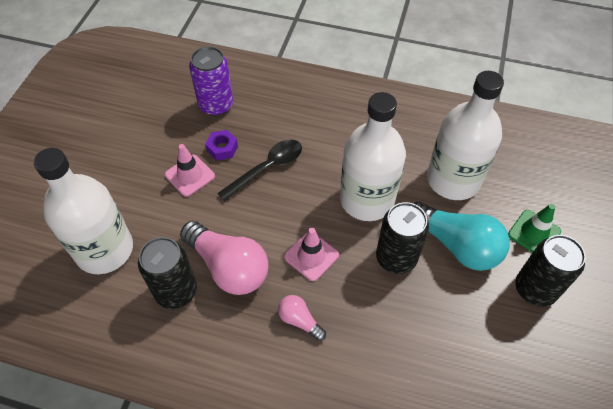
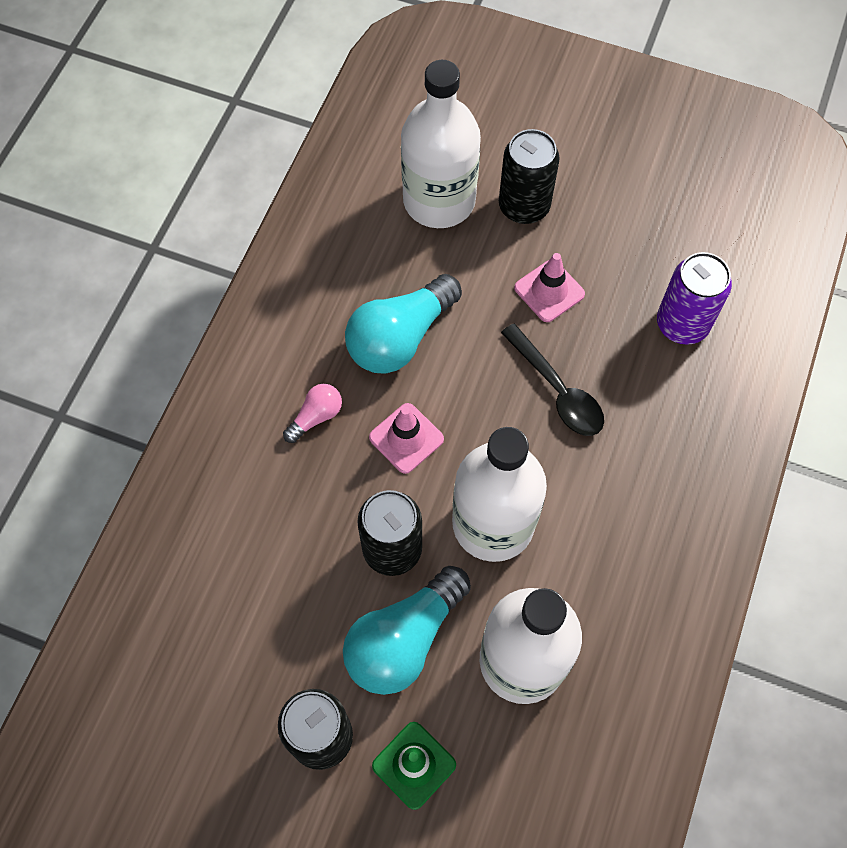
camera: 95 degrees right, 10 degrees up
black can [138,237,197,309] -> black can moved to [499,129,560,224]
pink light bulb [180,221,269,295] -> turquoise light bulb [345,274,462,374]
purple nut [205,130,238,161] -> none

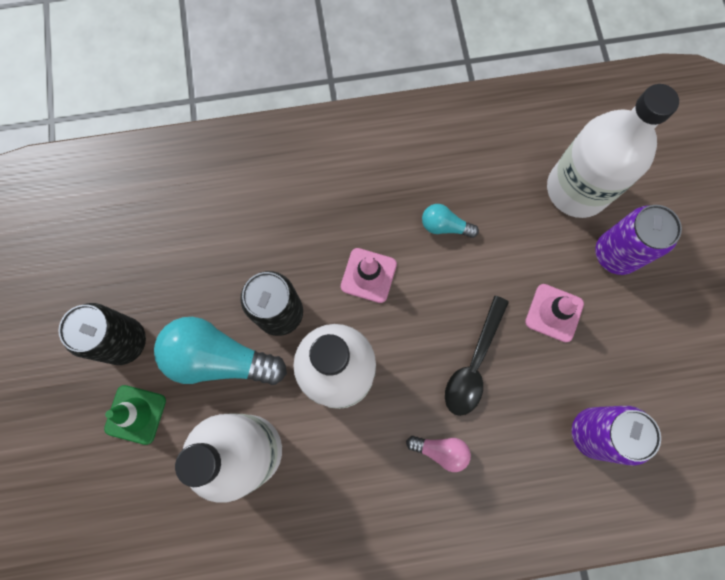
camera: 60 degrees right, 10 degrees up
pink light bulb [283,384,342,443] -> pink light bulb moved to [406,436,471,472]
turquoise light bulb [345,274,462,374] -> turquoise light bulb [422,204,479,238], size x0.49
black can [499,129,560,224] -> purple can [595,205,682,275]

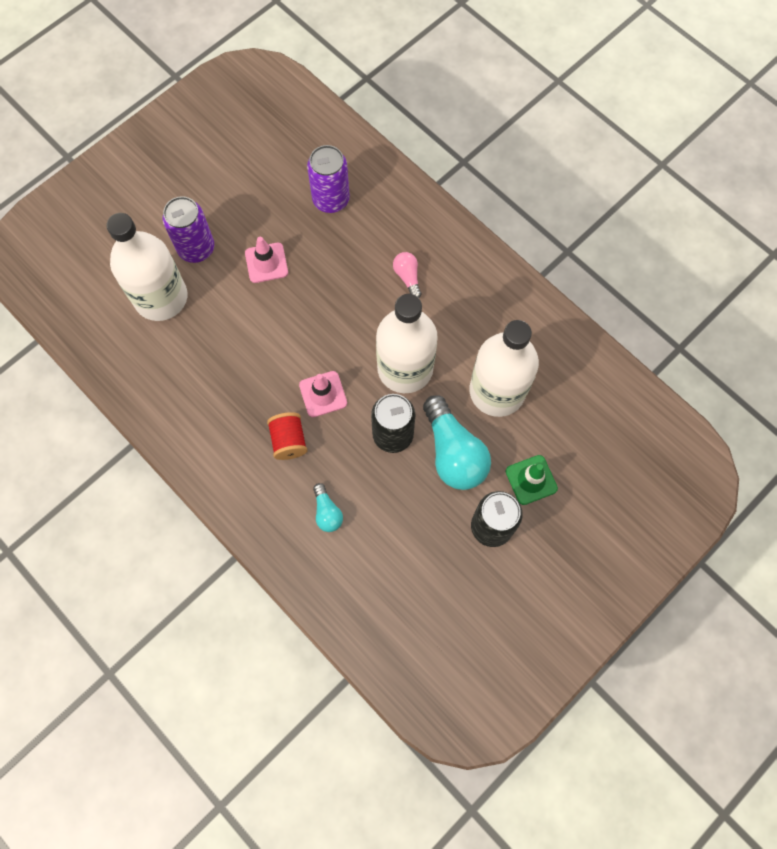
camera: 125 degrees left, 5 degrees down
turquoise light bulb [422,204,479,238] -> turquoise light bulb moved to [313,483,343,532]
black spoon [445,296,509,416] -> none
none -> red spool [267,412,308,460]

